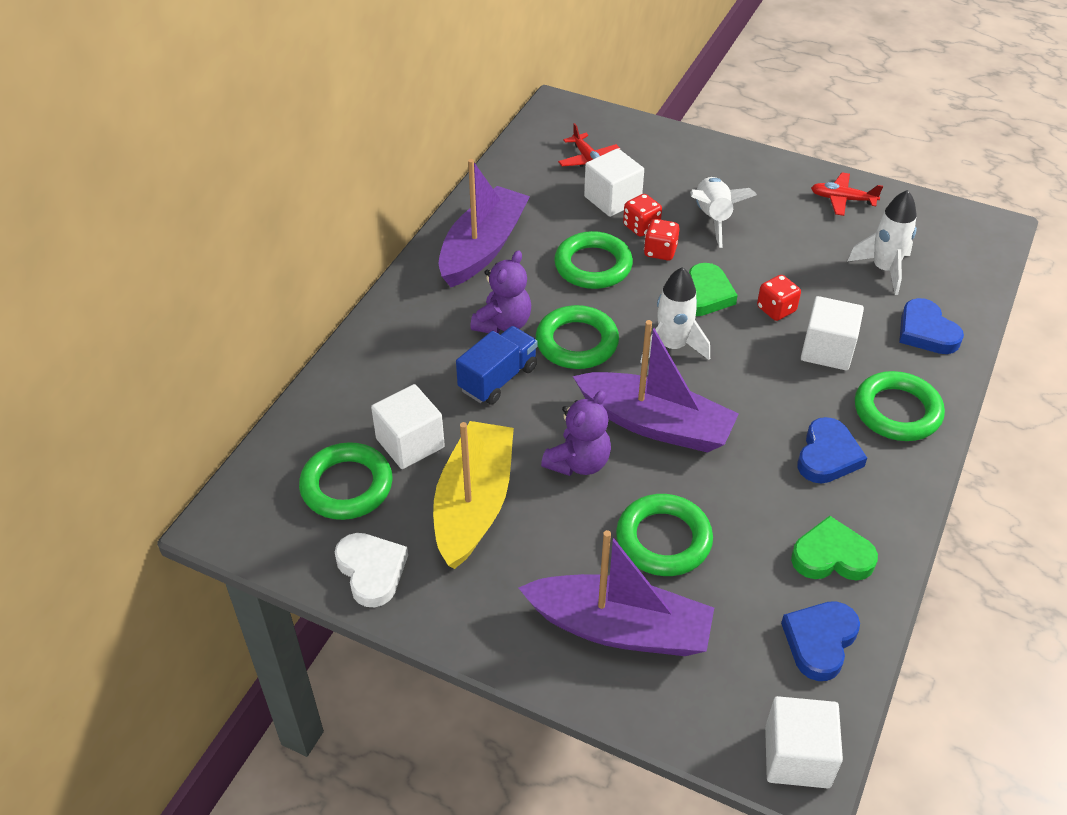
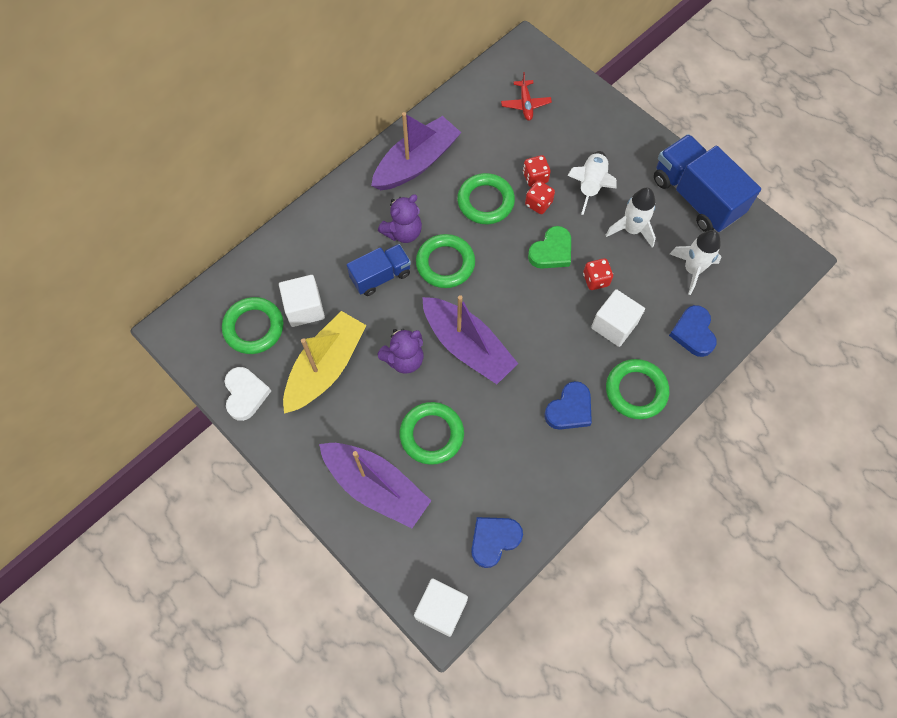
camera: 20 degrees right, 20 degrees up
white cube [584,148,644,217] -> none
white rocket [640,267,710,363] -> white rocket moved to [606,188,656,248]
green heart [791,516,878,581] -> none
red plane [811,172,883,216] -> blue truck [654,134,761,232]

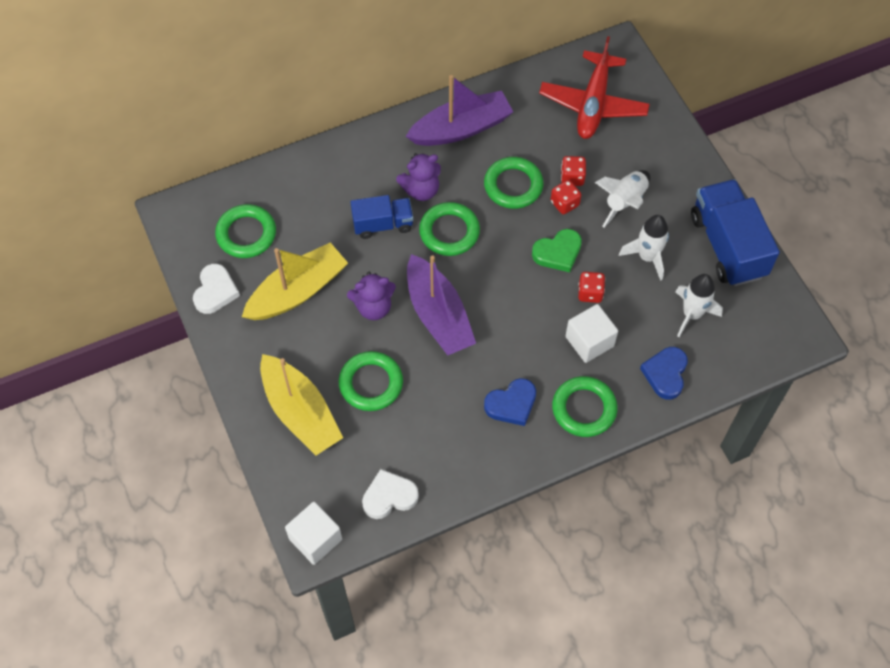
camera: 20 degrees right, 5 degrees down
white cube [279,275,325,327] -> none
purple boat [319,443,431,528] -> yellow boat [260,354,343,455]
blue heart [471,517,523,568] -> white heart [362,469,419,519]
red plane [501,72,552,121] -> red plane [539,36,650,139], size x2.07

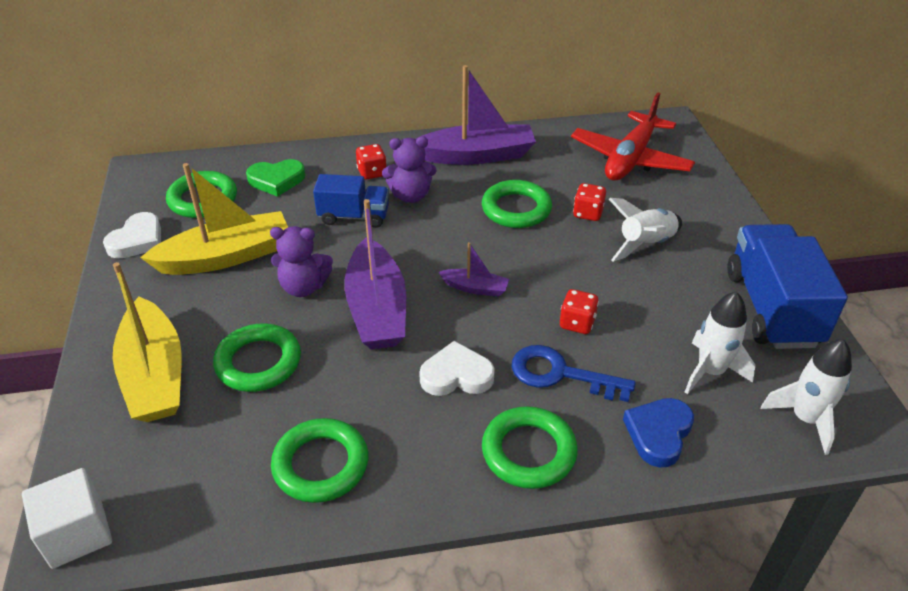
camera: 15 degrees right, 20 degrees down
white heart [362,469,419,519] -> white heart moved to [419,341,495,396]
green ring [419,202,480,256] -> green ring moved to [271,418,368,503]
blue heart [484,378,536,426] -> none
green heart [532,229,582,272] -> green heart moved to [246,159,305,197]
red dice [551,180,581,214] -> red dice moved to [356,144,386,180]
white cube [566,304,618,363] -> blue key [512,345,636,402]
white rocket [619,215,669,281] -> white rocket moved to [761,339,852,455]
none -> purple boat [439,242,509,297]

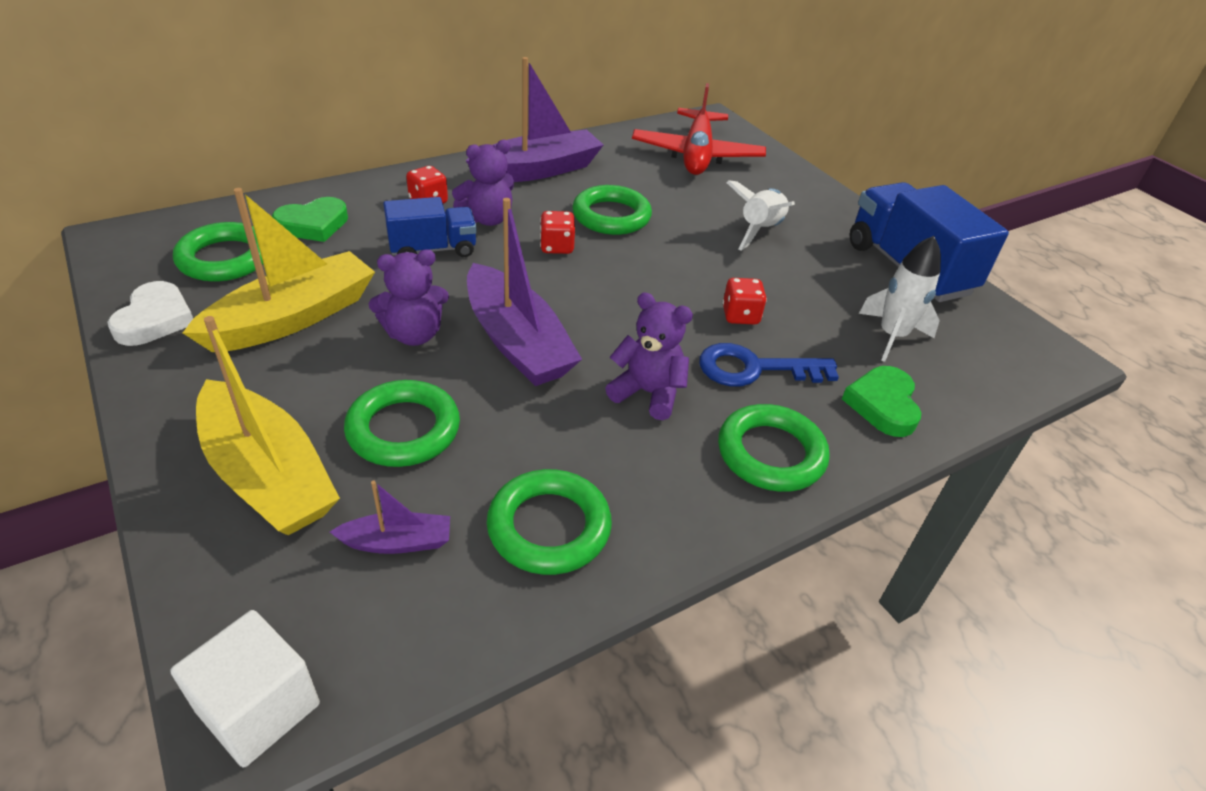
camera: 25 degrees left, 0 degrees up
white heart [419,341,495,396] -> purple teddy bear [605,293,693,420]
purple boat [439,242,509,297] -> purple boat moved to [330,481,450,554]
red dice [573,183,606,221] -> red dice moved to [540,211,575,254]
blue heart [623,398,694,468] -> green heart [842,366,921,437]
white rocket [761,339,852,455] -> none

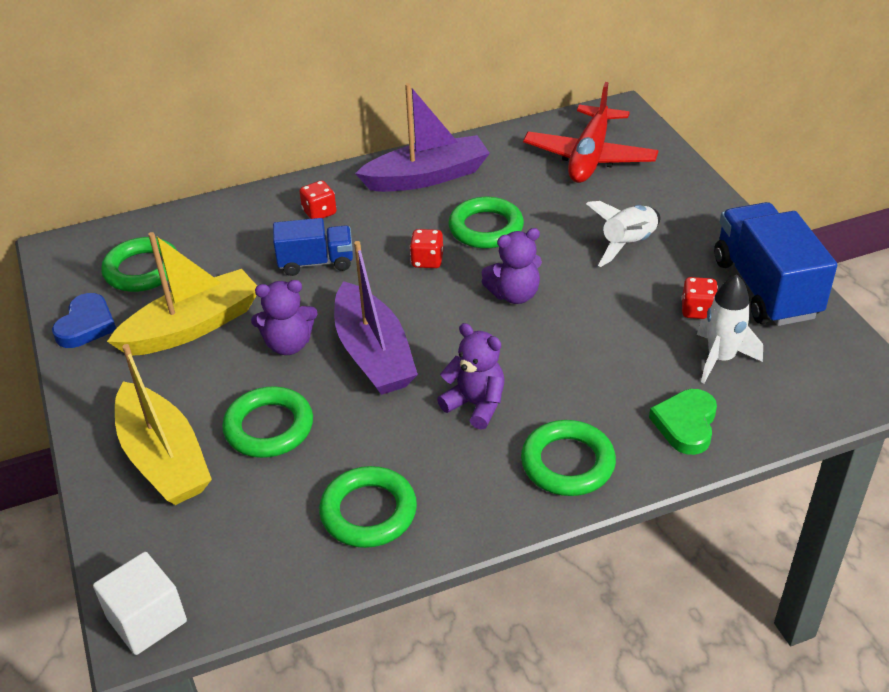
camera: 15 degrees right, 0 degrees up
white heart [108,281,193,346] -> blue heart [52,293,116,348]
green heart [272,197,348,242] -> none
purple boat [330,481,450,554] -> none
purple teddy bear [452,140,514,226] -> purple teddy bear moved to [481,228,542,304]
blue key [699,343,839,387] -> none
red dice [722,278,767,325] -> red dice moved to [681,277,718,319]

